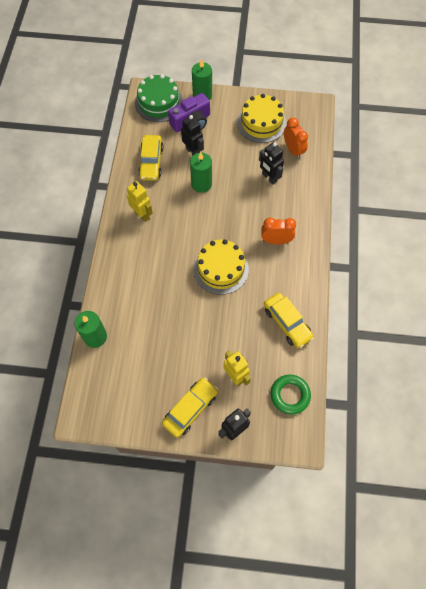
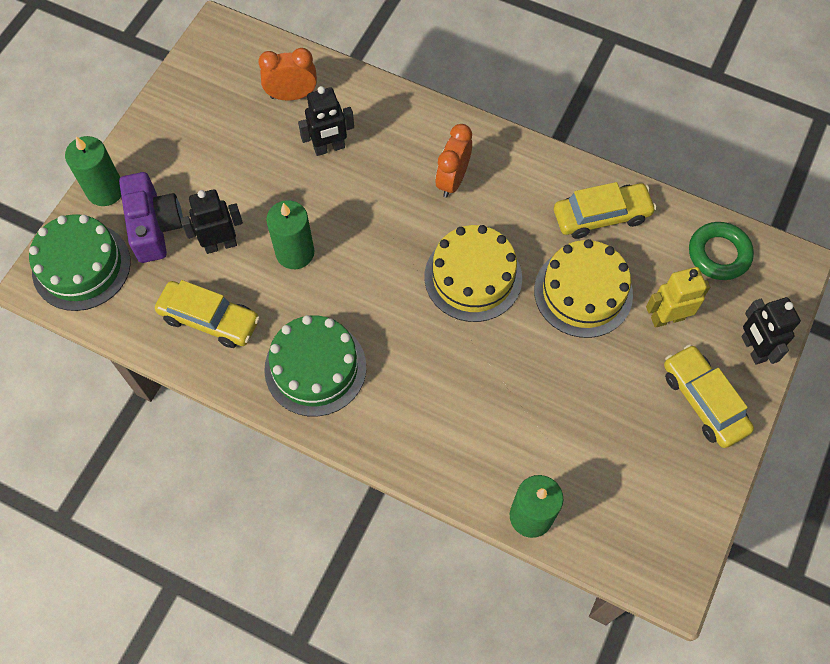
camera: 70 degrees left, 0 degrees up
yellow robot [127,181,153,222] -> green cake [264,315,366,416]
yellow cake [237,94,286,143] -> yellow cake moved to [534,239,633,338]

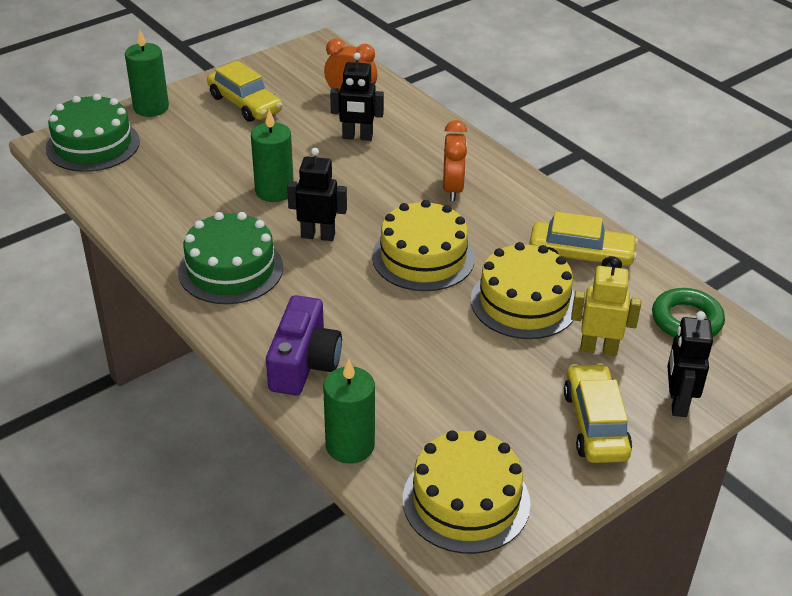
camera: 25 degrees right, 25 degrees down
purple camera [119,172,183,263] -> purple camera moved to [266,295,342,395]
yellow car [155,280,260,348] -> yellow car moved to [207,60,282,122]
black robot [180,189,243,254] -> black robot moved to [287,148,347,241]
orange clock [436,124,472,198] -> orange clock turned 135 degrees clockwise [443,120,467,201]
none -> yellow cake [403,430,531,554]

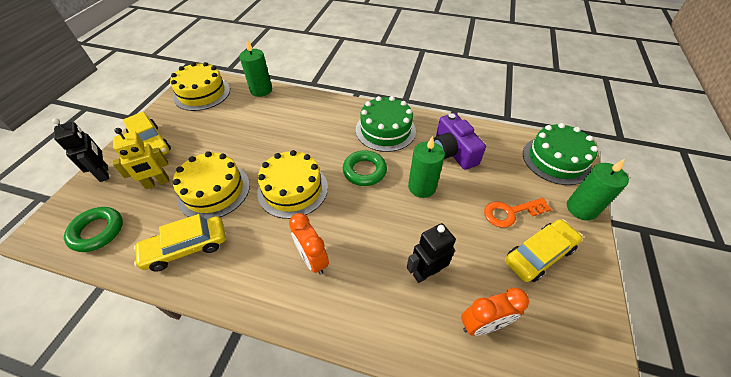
camera: 145 degrees right, 10 degrees up
yellow car [207,60,282,122] -> yellow car turned 135 degrees clockwise [505,219,583,282]
purple camera [266,295,342,395] -> purple camera moved to [434,113,486,170]
black robot [287,148,347,241] -> green ring [343,150,387,186]
none -> orange key [484,198,551,228]

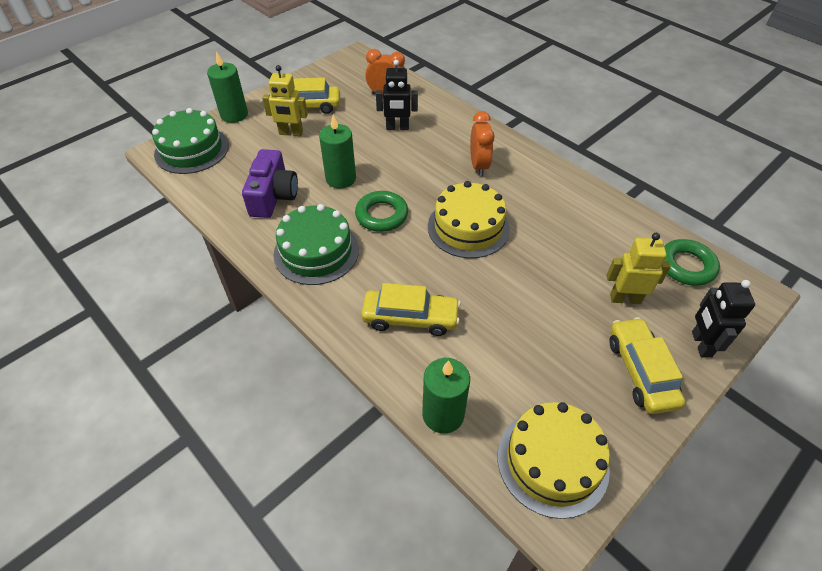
camera: 150 degrees left, 0 degrees up
yellow car [134,214,226,272] -> yellow car moved to [361,283,461,336]
yellow cake [173,151,250,219] -> none
orange key [484,198,551,228] -> yellow robot [262,65,308,136]

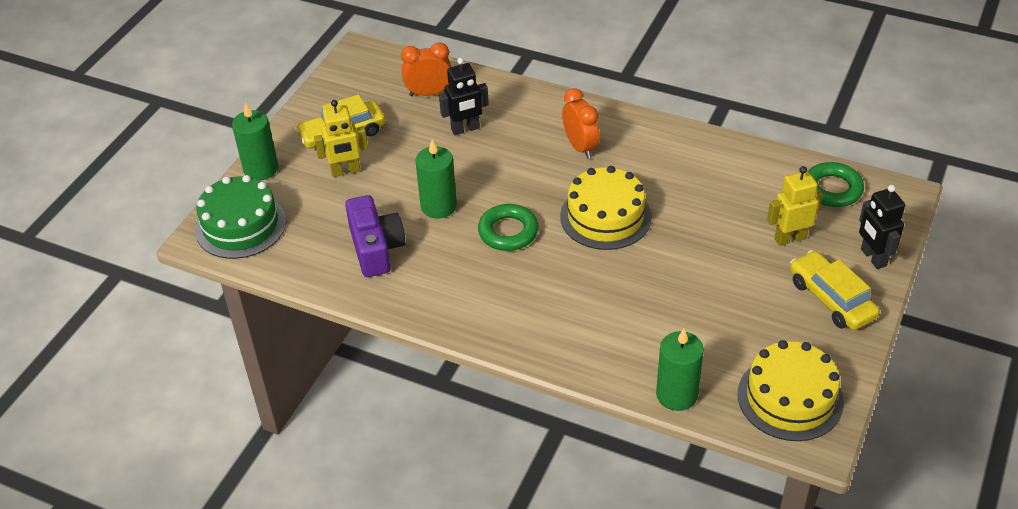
camera: 20 degrees left, 5 degrees down
green cake [274,204,359,285] -> none
yellow car [361,283,461,336] -> none

